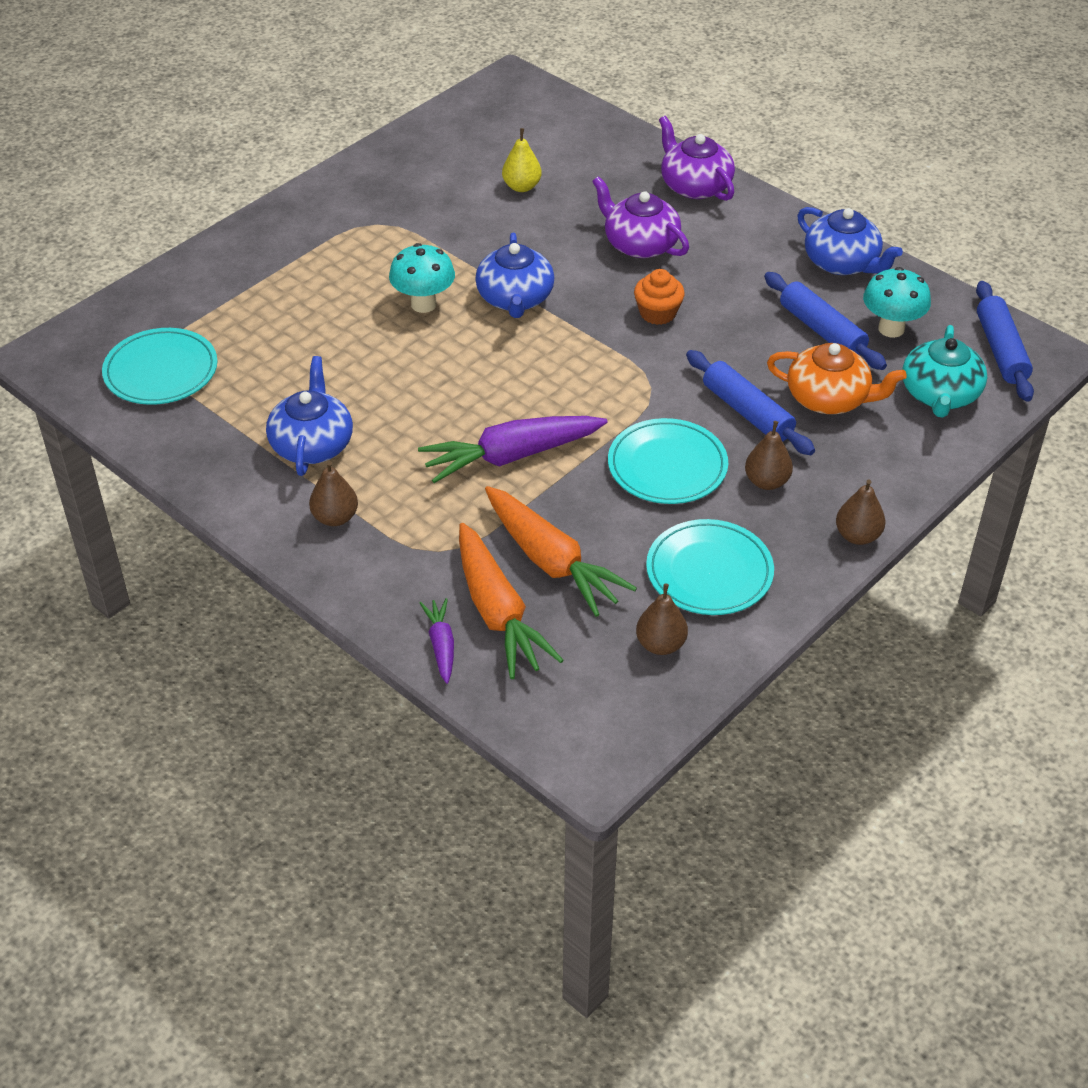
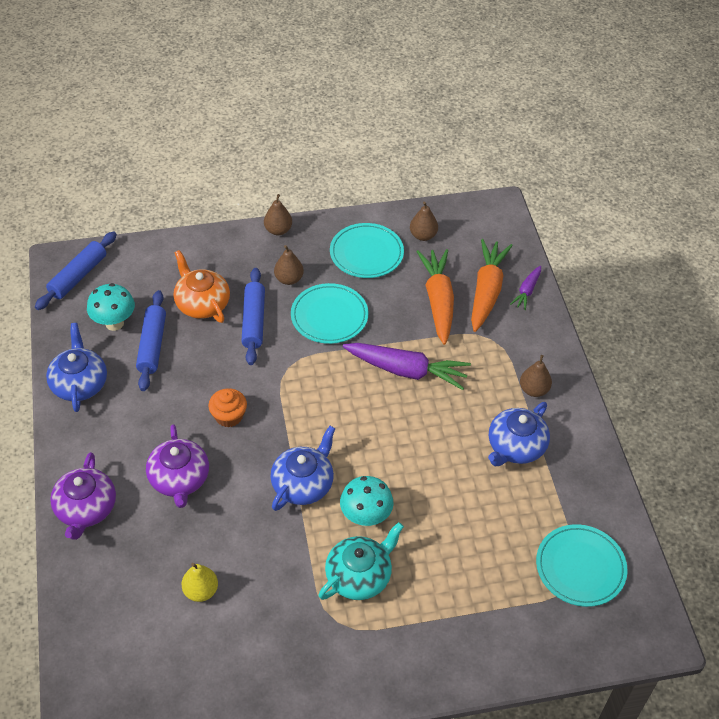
camera: 145 degrees left, 5 degrees up
turquoise teapot [902,325,987,417] -> turquoise teapot moved to [318,522,404,600]

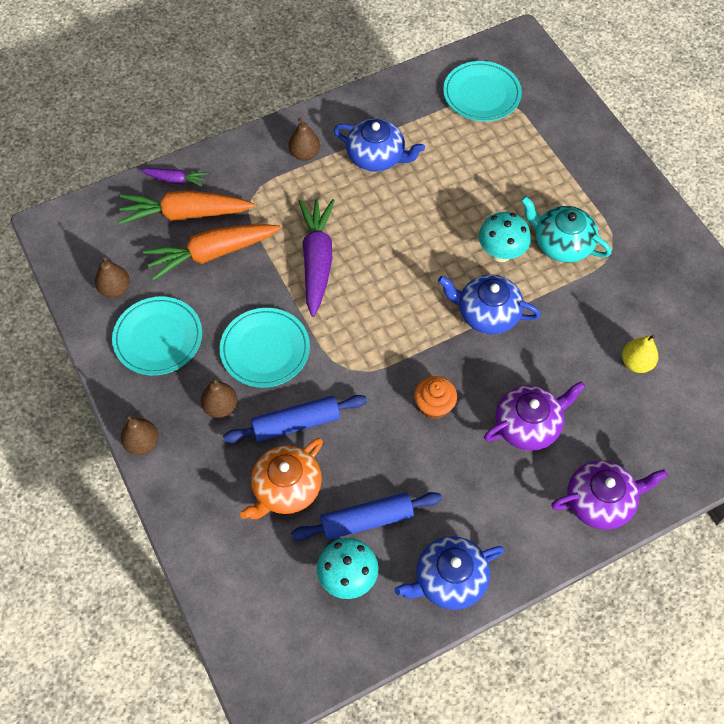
camera: 105 degrees left, 10 degrees up
blue rolling pin [35,231,117,310] -> none

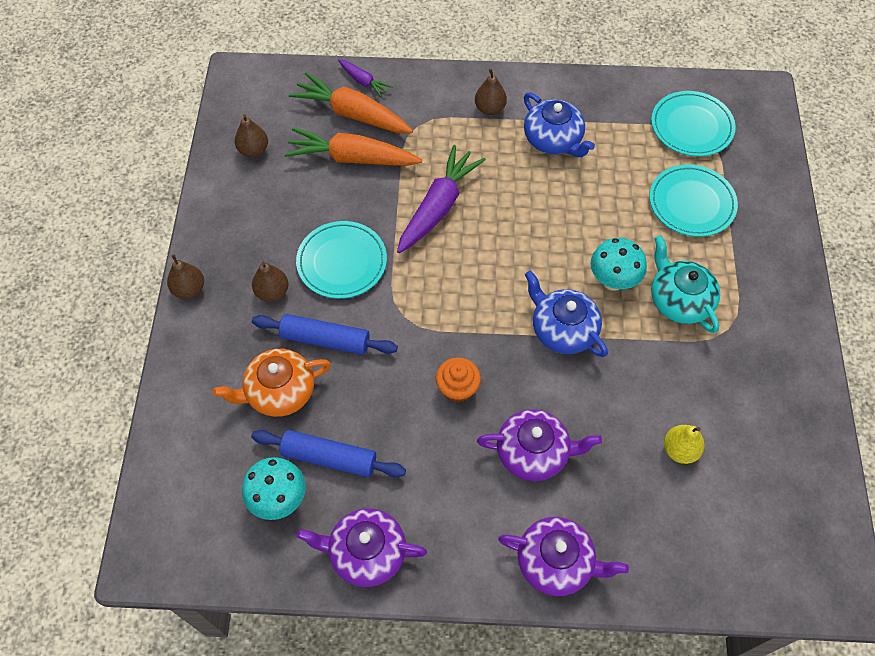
camera: 30 degrees right, 0 degrees up
turquoise plate [112,297,202,375] -> turquoise plate moved to [649,164,738,237]
blue teapot [395,536,504,610] -> purple teapot [296,508,427,587]

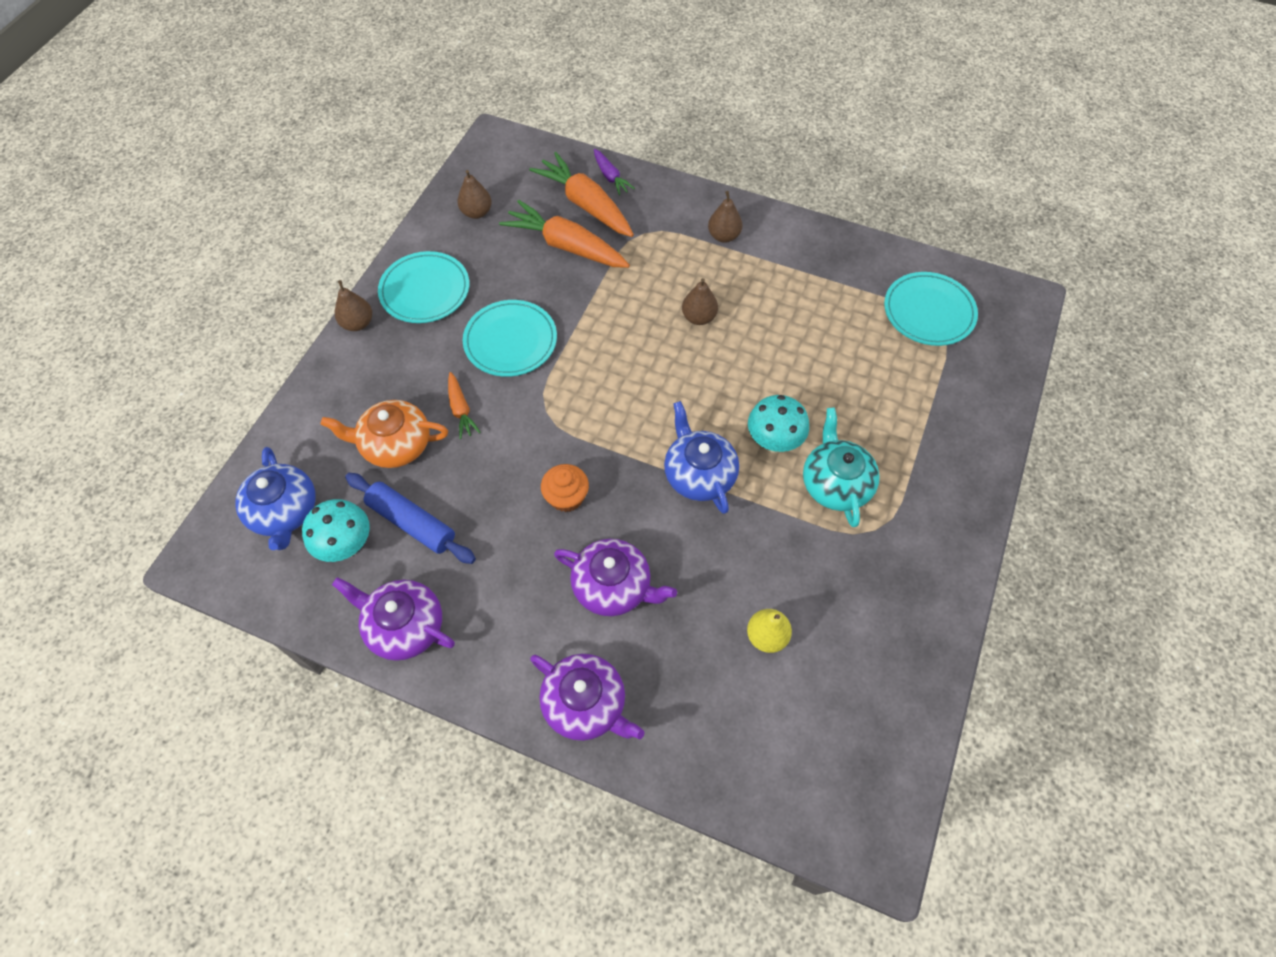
camera: 20 degrees right, 0 degrees up
brown pear [252,262,288,302] -> brown pear moved to [682,278,718,325]
blue rolling pin [252,314,398,355] -> orange carrot [448,372,481,439]
purple carrot [397,145,486,253] -> none
blue teapot [524,93,595,157] -> blue teapot moved to [235,447,316,550]
turquoise plate [649,164,738,237] -> turquoise plate moved to [378,251,469,323]

